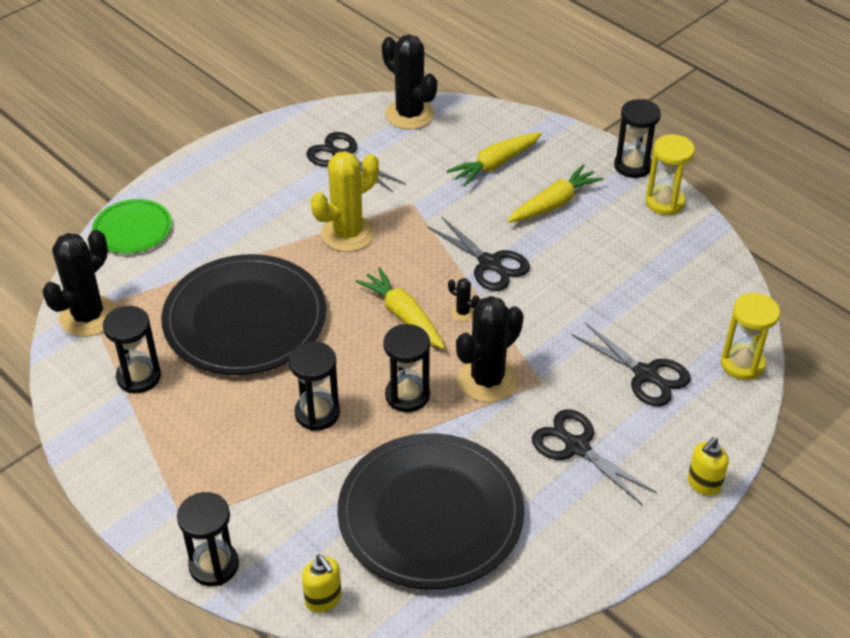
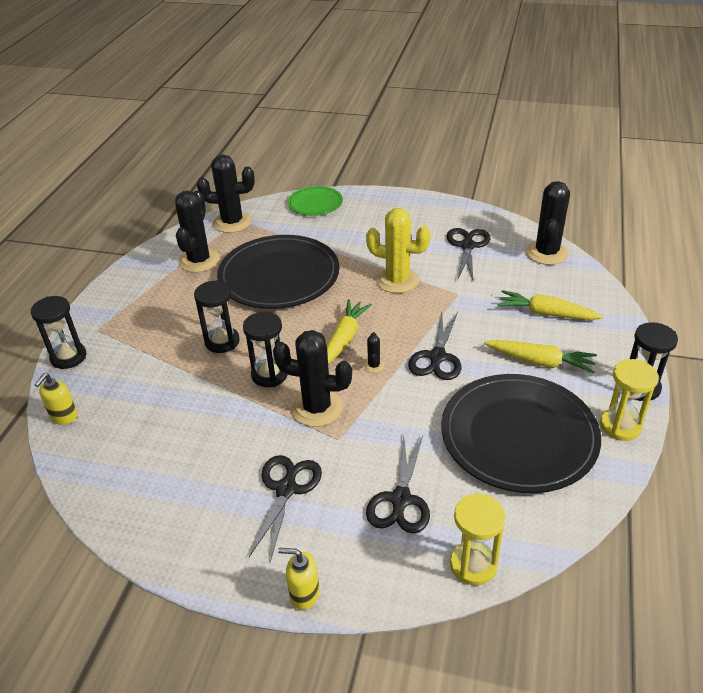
camera: 60 degrees right, 5 degrees down
black hourglass [103,306,161,393] -> black cactus [175,191,220,273]
black plate [337,433,525,589] -> black plate moved to [441,374,601,493]

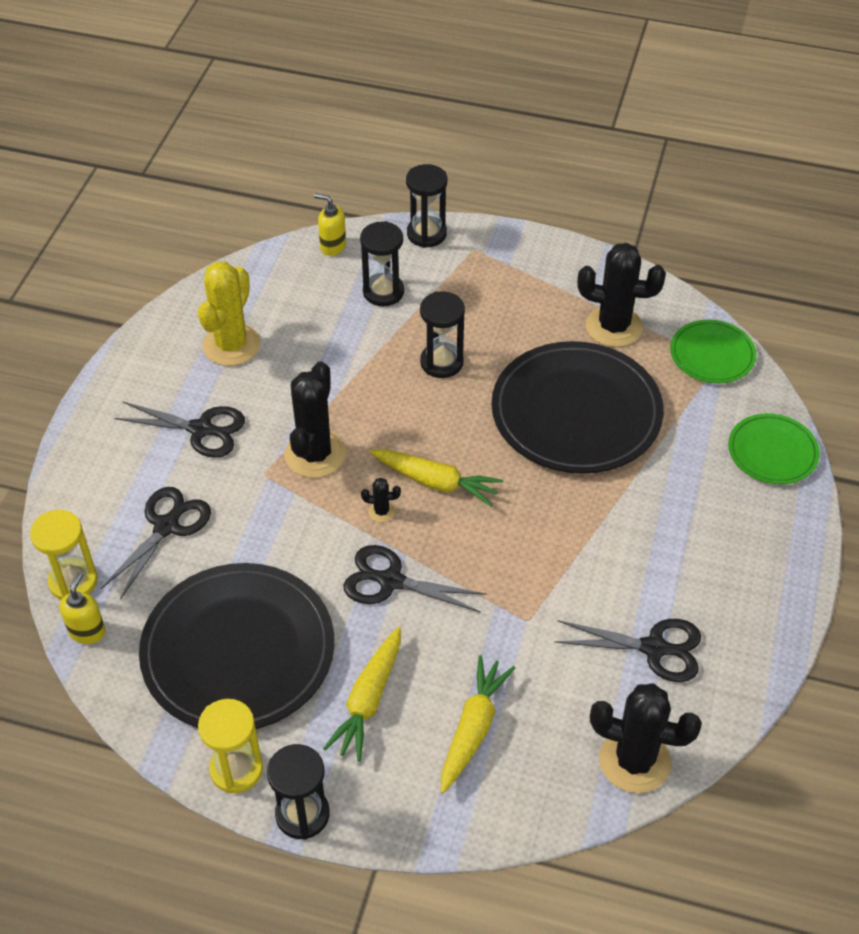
camera: 90 degrees right, 10 degrees up
black cactus [197,154,255,233] -> green plate [670,320,756,383]
black hourglass [243,312,287,387] -> black hourglass moved to [360,221,404,306]
yellow soap dispenser [278,548,320,610] -> yellow soap dispenser moved to [59,572,105,644]
yellow cactus [366,208,431,293] -> yellow cactus moved to [198,262,260,366]
black scissors [366,435,430,533] -> black scissors turned 105 degrees clockwise [101,487,211,600]

